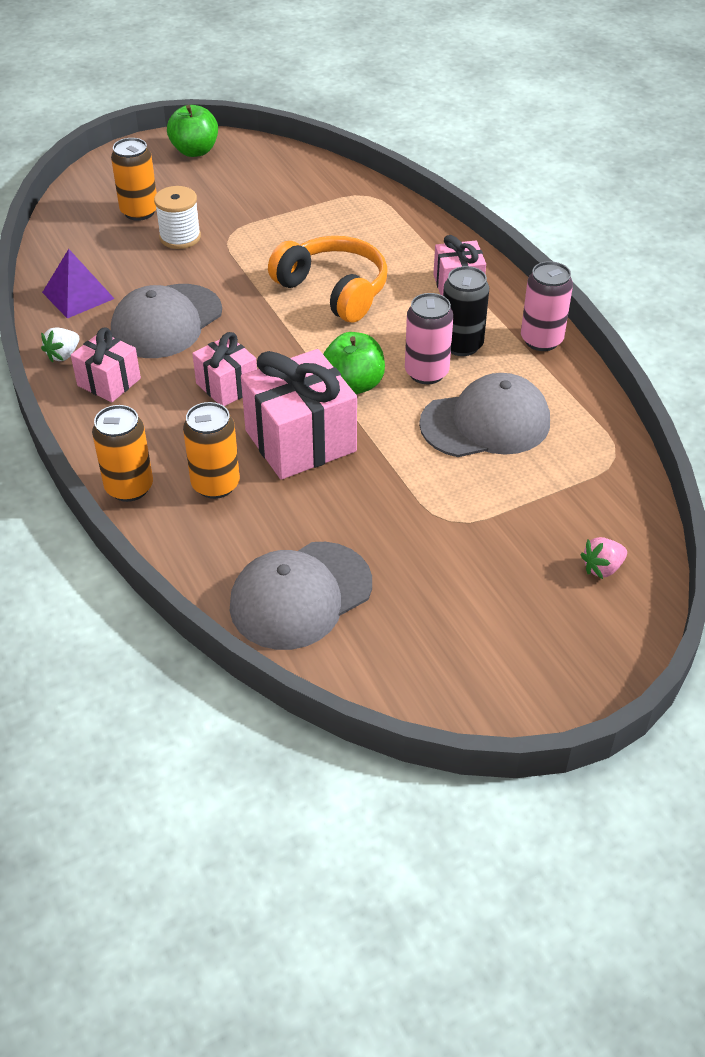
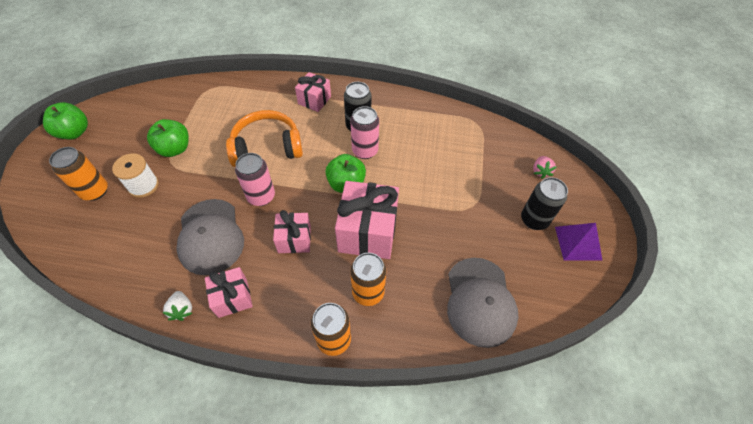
camera: 55 degrees left, 10 degrees up
purple pyramid [42,249,115,319] -> purple pyramid moved to [555,223,603,261]
grey cap [419,373,550,457] -> none
pink can [521,261,573,351] -> pink can moved to [235,153,275,206]
none -> green apple [147,119,189,157]
none -> black can [521,177,568,230]

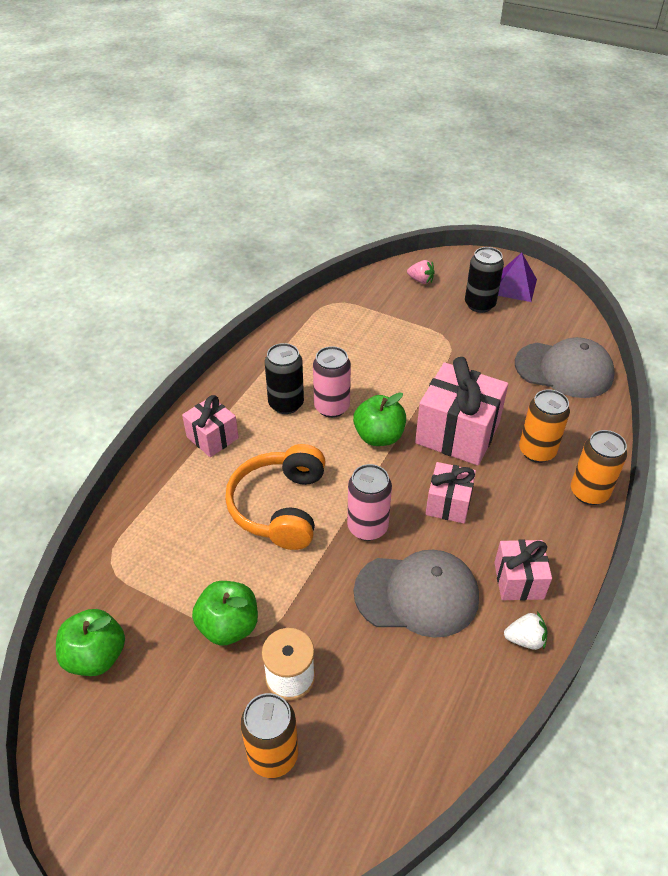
camera: 70 degrees left, 10 degrees down
green apple [43,102,88,139] -> green apple moved to [56,609,125,676]

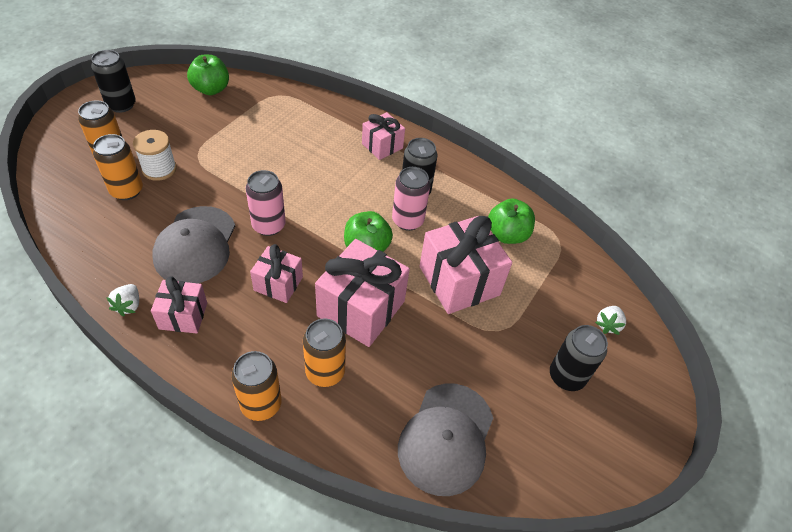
camera: 90 degrees right, 5 degrees up
green apple [192,581,258,646] -> green apple moved to [488,198,535,244]
orange headphones [225,444,326,550] -> none
pink strawberry [407,260,435,284] -> white strawberry [595,306,626,335]
purple pyramid [498,253,537,302] -> none
none -> black can [91,50,136,113]
none -> orange can [93,134,143,200]
none -> pink gift [420,216,512,314]

